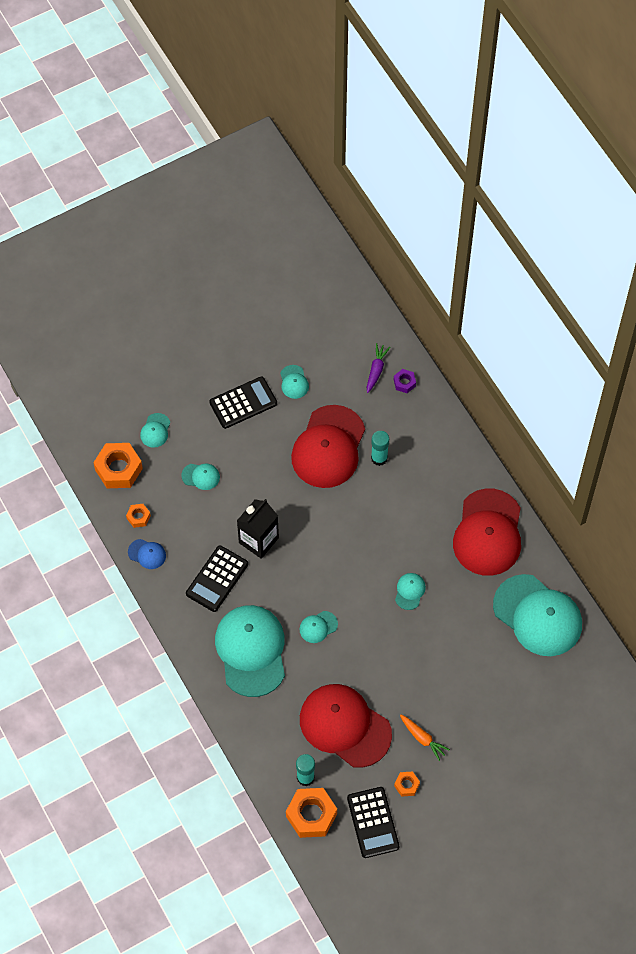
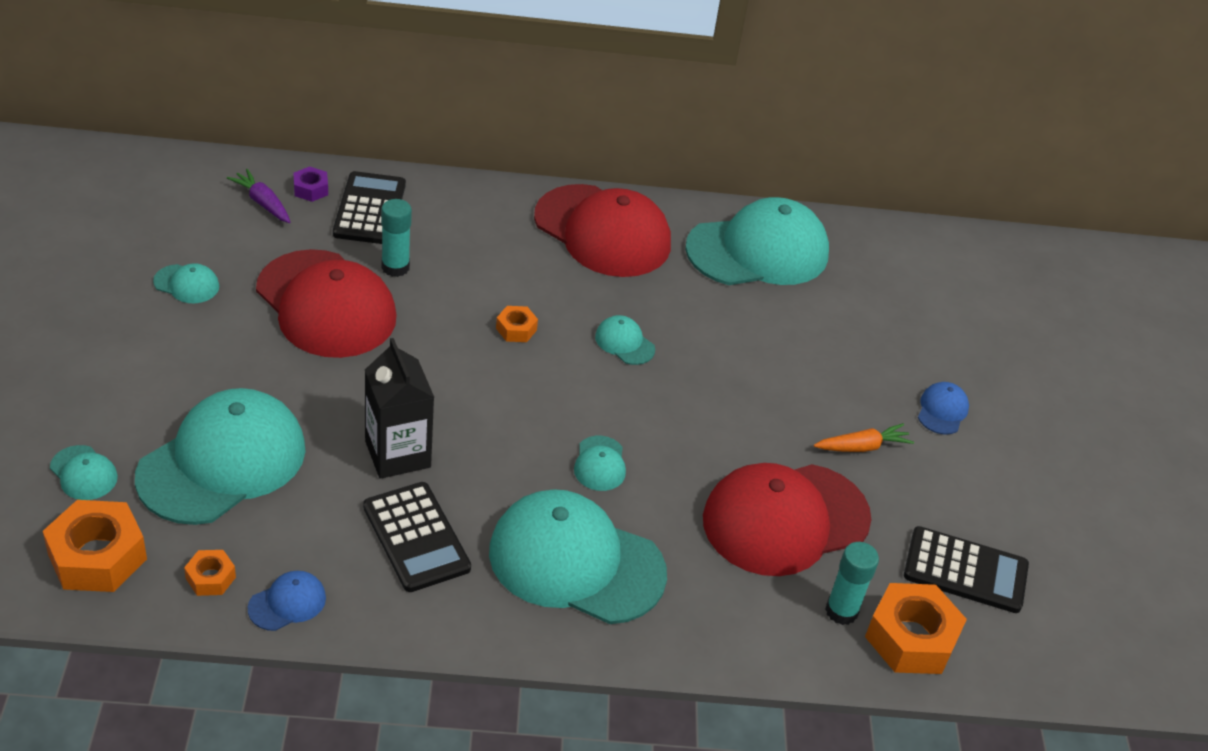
camera: 65 degrees left, 20 degrees down
turquoise cap [181,464,220,490] -> turquoise cap [135,388,306,525], size x2.40
black calculator [209,377,277,429] -> black calculator moved to [333,171,406,244]
orange nut [394,771,420,797] -> orange nut moved to [496,306,538,342]
none -> blue cap [918,382,969,435]

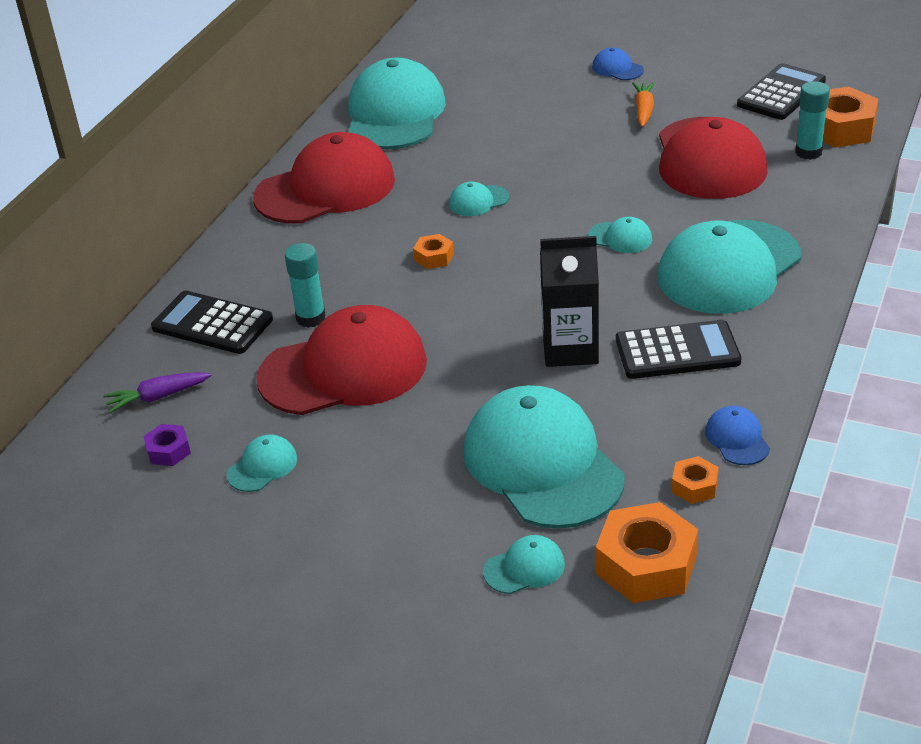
camera: 60 degrees left, 5 degrees down
purple nut [293,167,328,202] -> purple nut moved to [143,424,191,466]

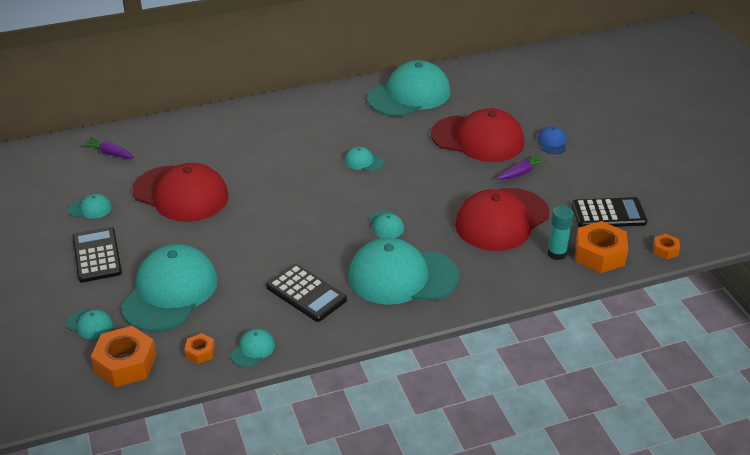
camera: 45 degrees right, 0 degrees up
purple nut [143,424,191,466] -> none
black calculator [151,291,273,354] -> black calculator moved to [73,227,122,283]
red cap [253,132,395,224] -> red cap moved to [431,108,524,162]
turquoise glue stick [285,243,326,328] -> none
orange nut [413,234,454,269] -> orange nut moved to [653,234,680,259]
black carton [540,236,599,367] -> none
orange carrot [632,82,655,127] -> purple carrot [497,154,548,180]
blue cap [705,406,770,465] -> turquoise cap [231,329,275,367]

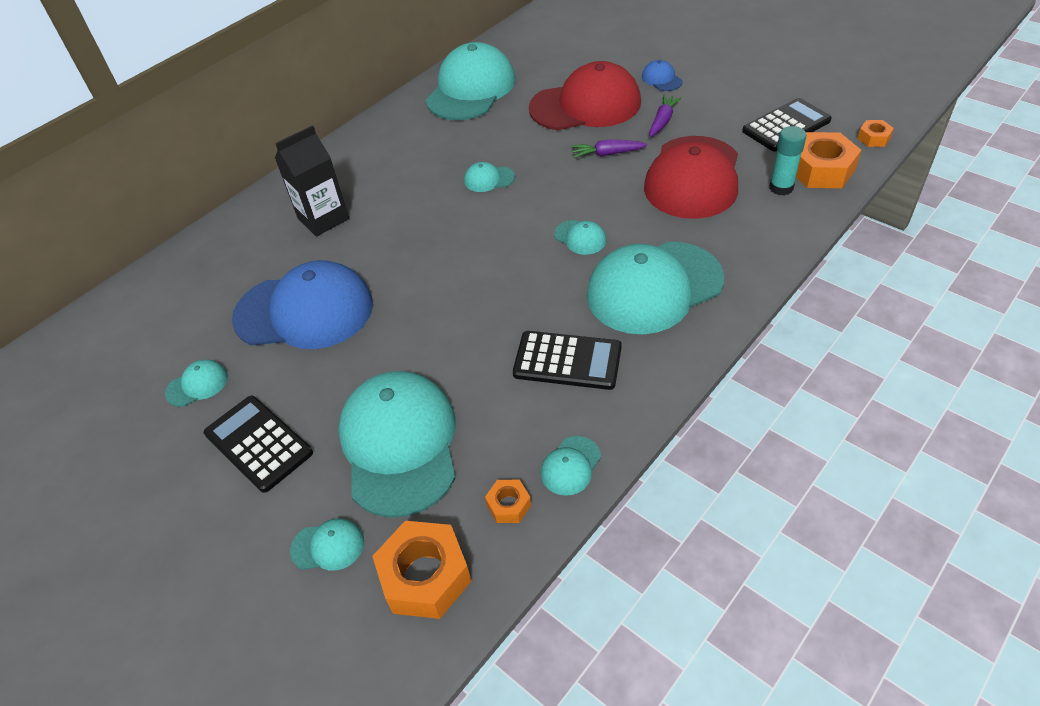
camera: 25 degrees left, 10 degrees up
purple carrot [81,137,135,159] -> purple carrot moved to [571,139,647,158]
red cap [132,163,228,222] -> blue cap [232,260,373,349]
turquoise cap [231,329,275,367] -> turquoise cap turned 150 degrees counterclockwise [540,436,601,496]
none -> black carton [275,125,349,237]

